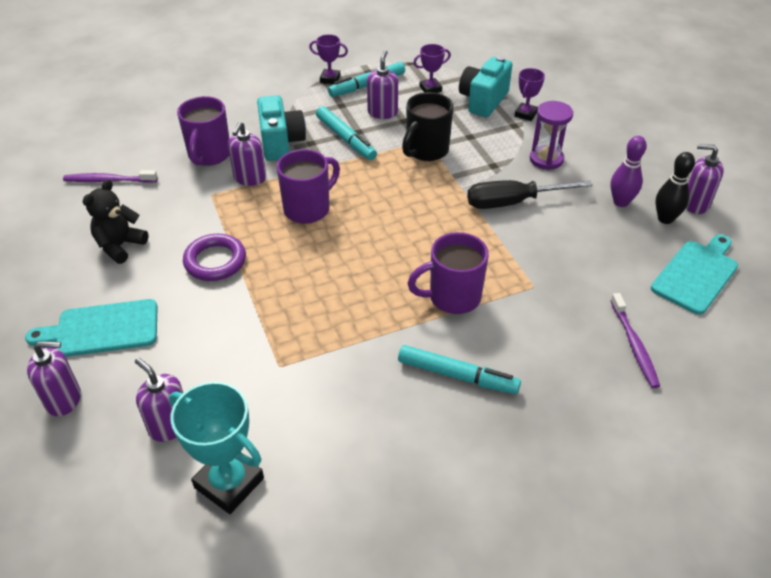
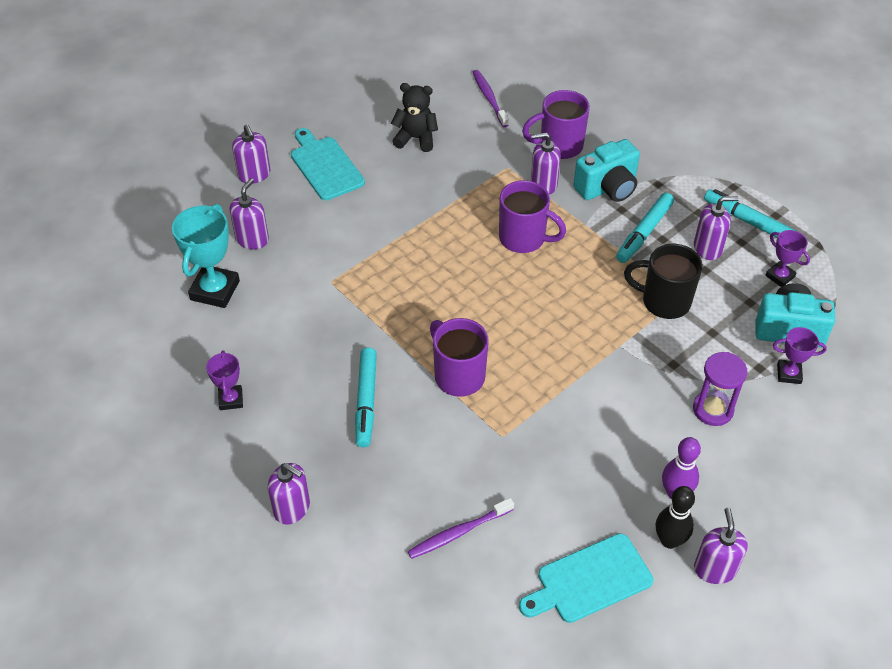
camera: 70 degrees right, 5 degrees up
purple ring [183,234,246,281] -> none
purple trophy [309,34,348,84] -> purple trophy moved to [206,350,243,410]
black screwdriver [467,180,593,209] -> none
turquoise cutting board [651,234,738,315] -> turquoise cutting board turned 135 degrees clockwise [519,533,654,623]
none -> purple soap dispenser [268,463,310,525]

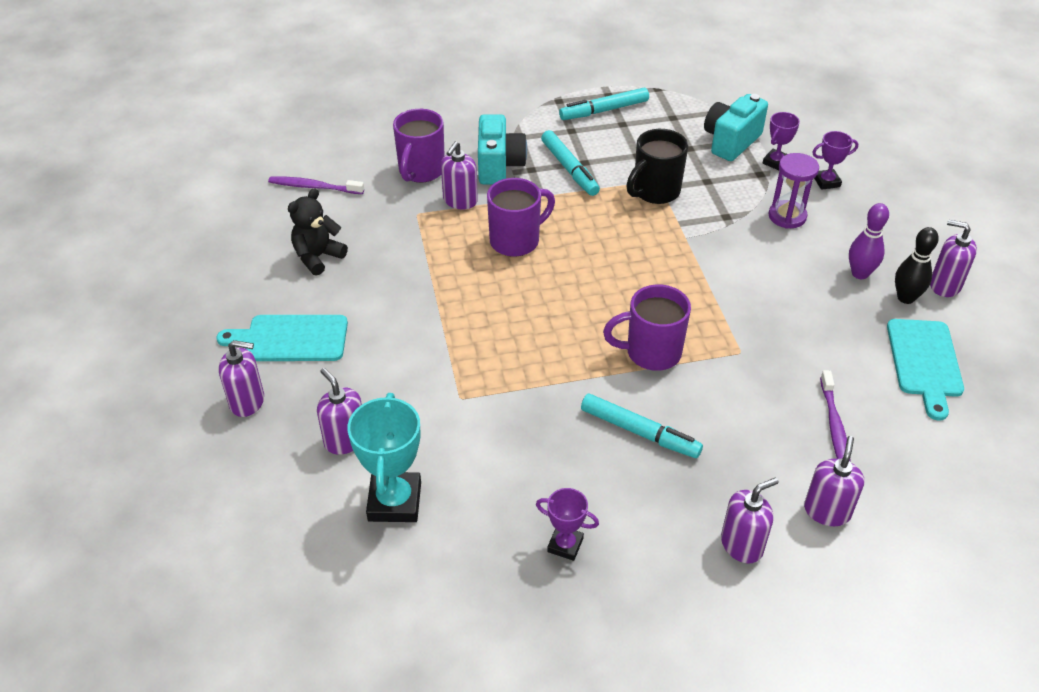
camera: 60 degrees left, 5 degrees down
turquoise trophy [172,204,240,308] -> turquoise trophy turned 45 degrees clockwise [347,393,421,522]
purple soap dispenser [694,196,739,260] -> purple soap dispenser moved to [804,436,864,526]
purple trophy [765,230,810,287] -> purple trophy moved to [812,131,858,190]

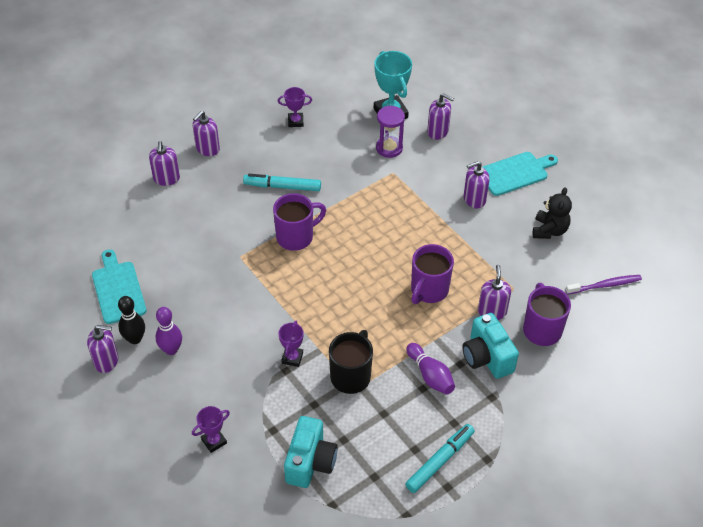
camera: 155 degrees right, 5 degrees up
purple soap dispenser [219,340,264,417] -> purple soap dispenser moved to [464,161,489,208]
turquoise marker [541,130,600,196] -> purple bowling pin [406,343,455,395]
purple trophy [763,112,800,170] -> purple trophy moved to [278,321,304,367]
purple hourglass [769,153,819,229] -> purple hourglass moved to [376,106,405,158]
purple toothbrush [820,370,851,462] -> none

